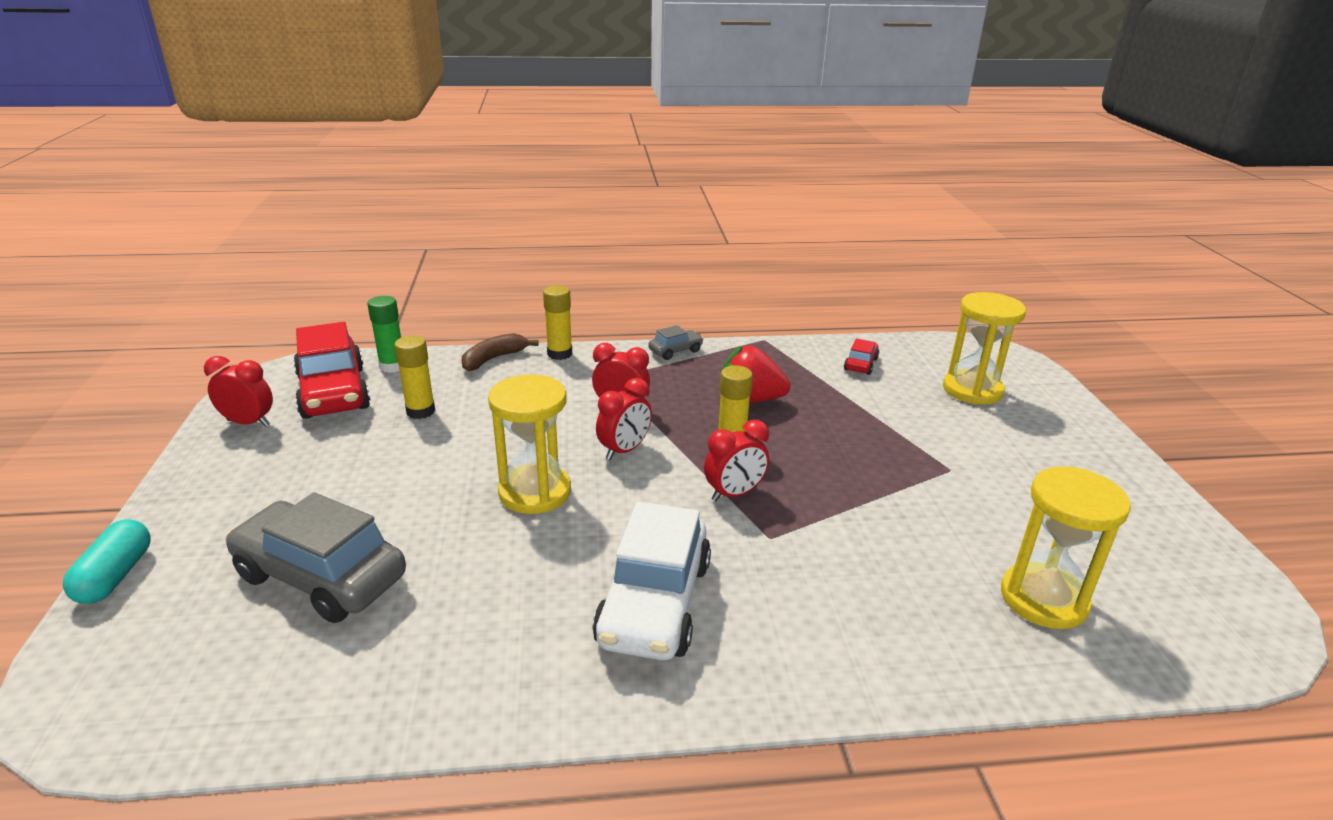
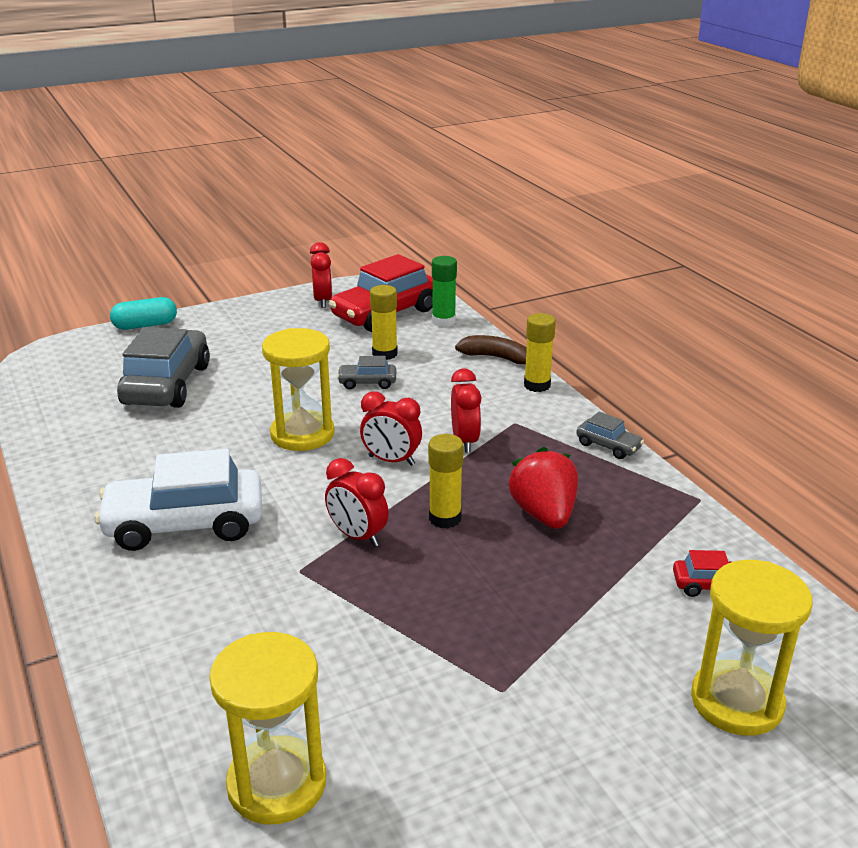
camera: 70 degrees right, 0 degrees up
none -> grey car [337,356,396,389]

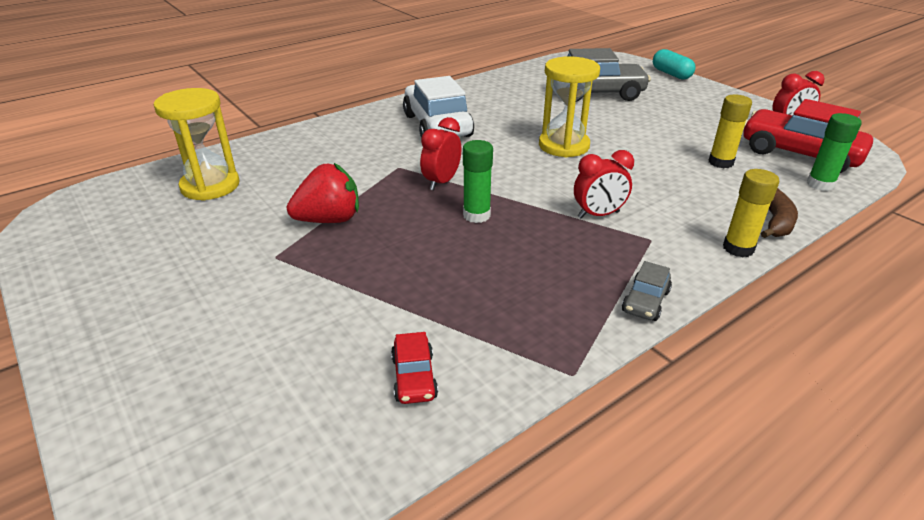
camera: 80 degrees right, 5 degrees up
grey car [337,356,396,389] -> none
red clock [360,391,422,466] -> none
yellow glue stick [428,434,464,529] -> green glue stick [463,140,493,223]
red strawberry [508,447,578,529] -> red strawberry moved to [287,163,359,223]
yellow hourglass [691,560,812,736] -> none

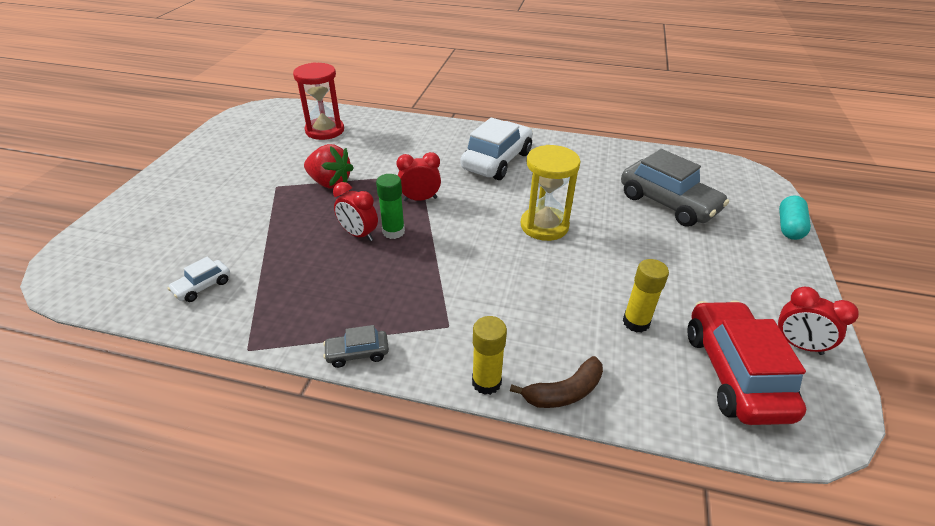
camera: 50 degrees right, 5 degrees up
yellow hourglass [154,88,239,201] -> red hourglass [293,62,344,140]
red car [391,332,438,404] -> white car [167,256,230,302]
red clock [574,150,634,218] -> red clock moved to [333,182,378,241]
green glue stick [807,113,862,191] -> none

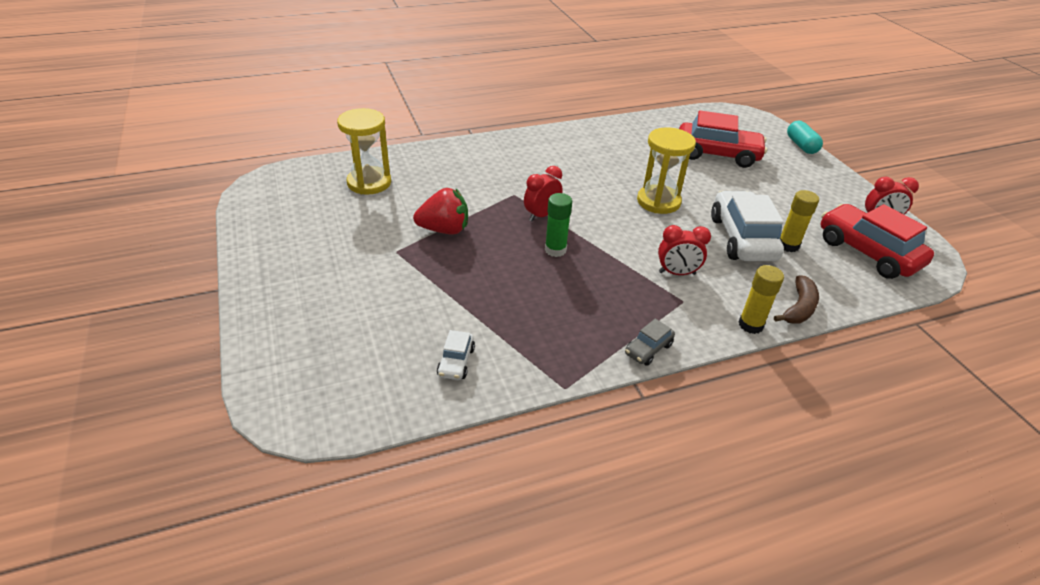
camera: 35 degrees left, 0 degrees up
red hourglass [293,62,344,140] -> yellow hourglass [337,108,391,195]
red clock [333,182,378,241] -> red clock moved to [658,225,711,275]
white car [461,117,533,180] -> white car moved to [711,191,784,261]
grey car [621,149,729,227] -> red car [679,110,767,168]

